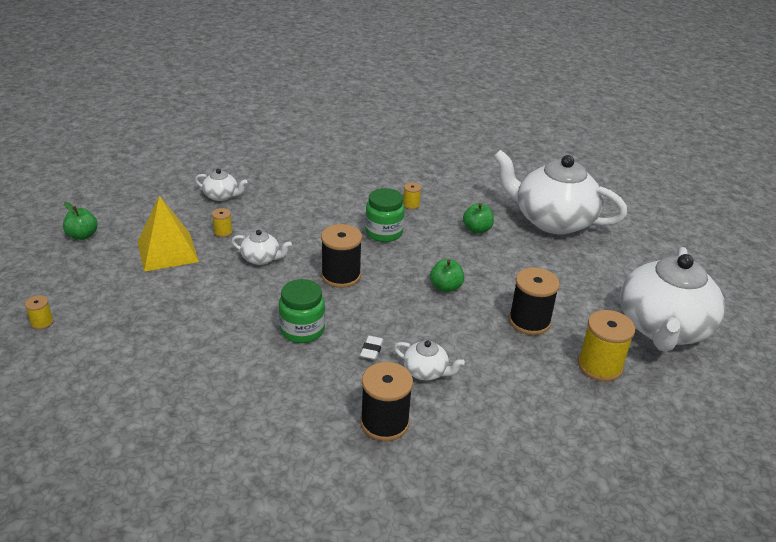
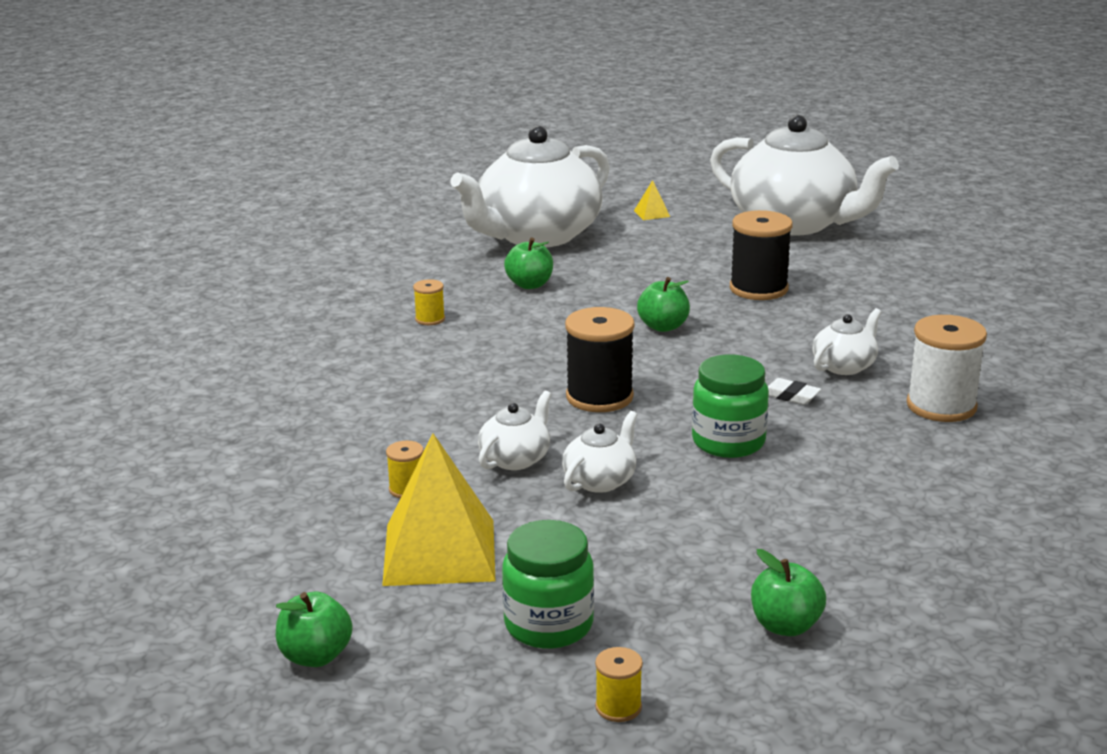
camera: 70 degrees left, 10 degrees down
white teapot [195,169,247,201] -> white teapot moved to [562,411,638,493]
black spool [360,362,413,441] -> white spool [907,315,987,422]
green jar [365,188,405,242] -> green jar moved to [502,520,594,649]
yellow spool [578,310,635,382] -> none
none -> yellow pyramid [634,180,670,220]
none -> green apple [751,549,826,636]

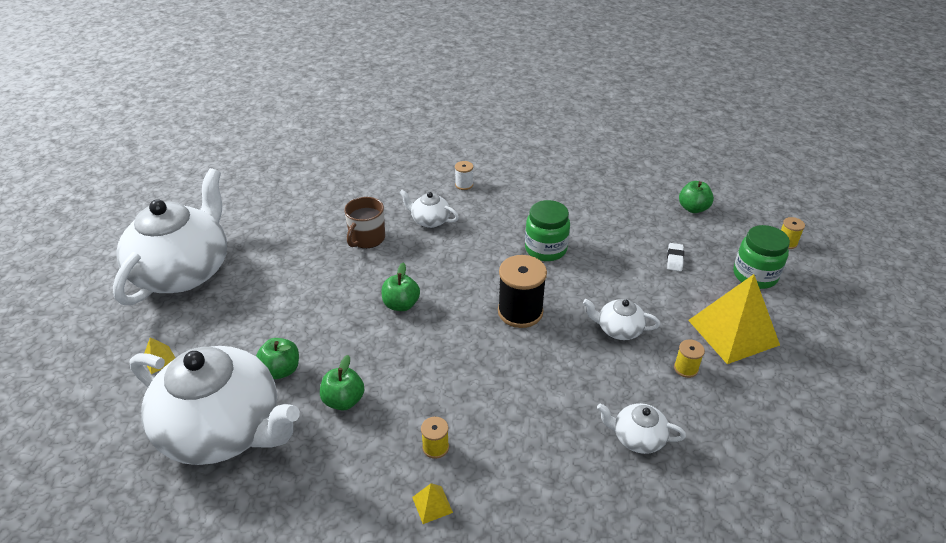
camera: 110 degrees left, 15 degrees up
green apple [276,592,353,667] -> green apple moved to [256,338,299,379]
white teapot [562,411,638,493] -> white teapot moved to [597,403,686,454]
black spool [730,210,793,300] -> none
white eraser [768,378,821,405] -> white eraser moved to [667,243,684,271]
white spool [907,315,987,422] -> white spool [455,161,473,190], size x0.49
none -> brown mug [344,197,385,248]
none -> yellow pyramid [412,483,453,524]

